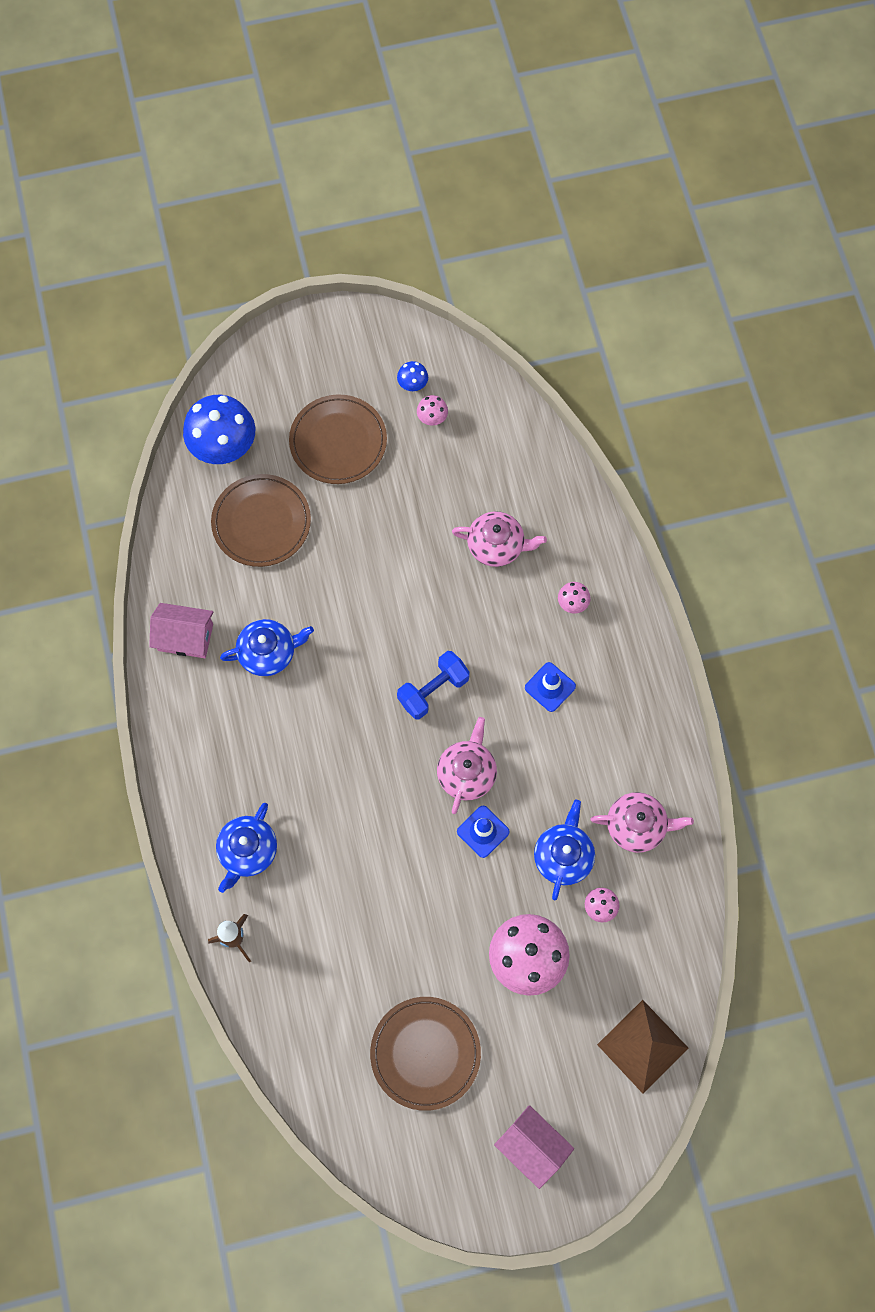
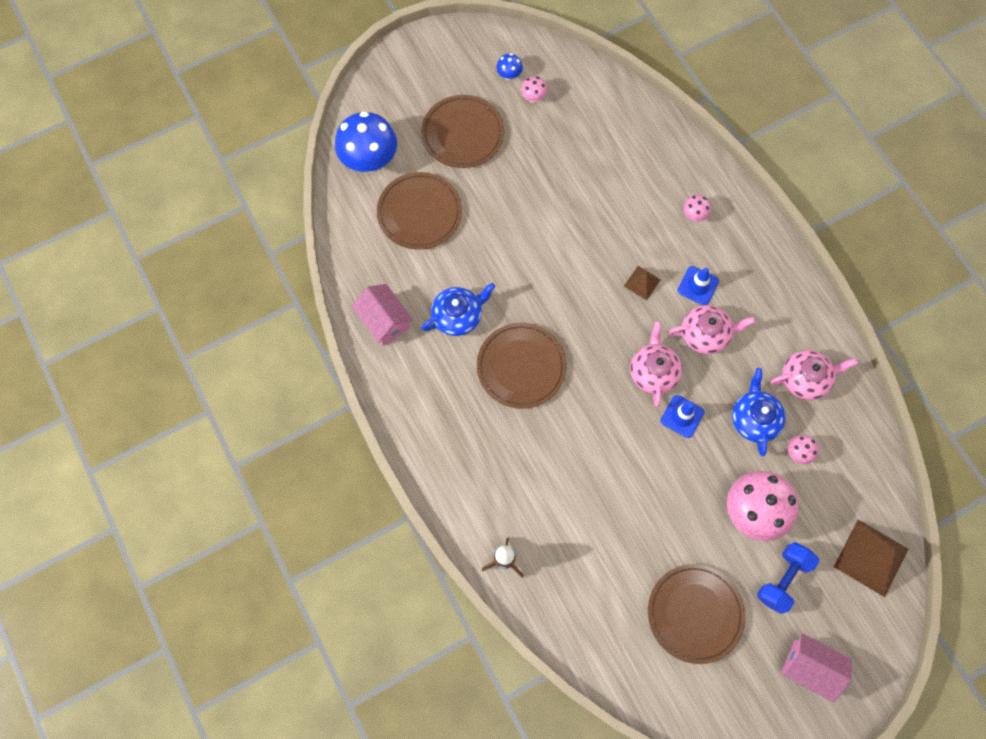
camera: 15 degrees left, 0 degrees up
pink house [149,603,214,658] -> pink house turned 60 degrees clockwise [352,284,413,346]
blue teapot [216,803,277,893] -> none
blue dumbbell [397,651,470,720] -> blue dumbbell moved to [757,542,820,614]
pink teapot [452,511,547,567] -> pink teapot moved to [668,305,756,354]
none -> brown plate [477,323,567,409]
none -> brown pyramid [624,266,660,300]

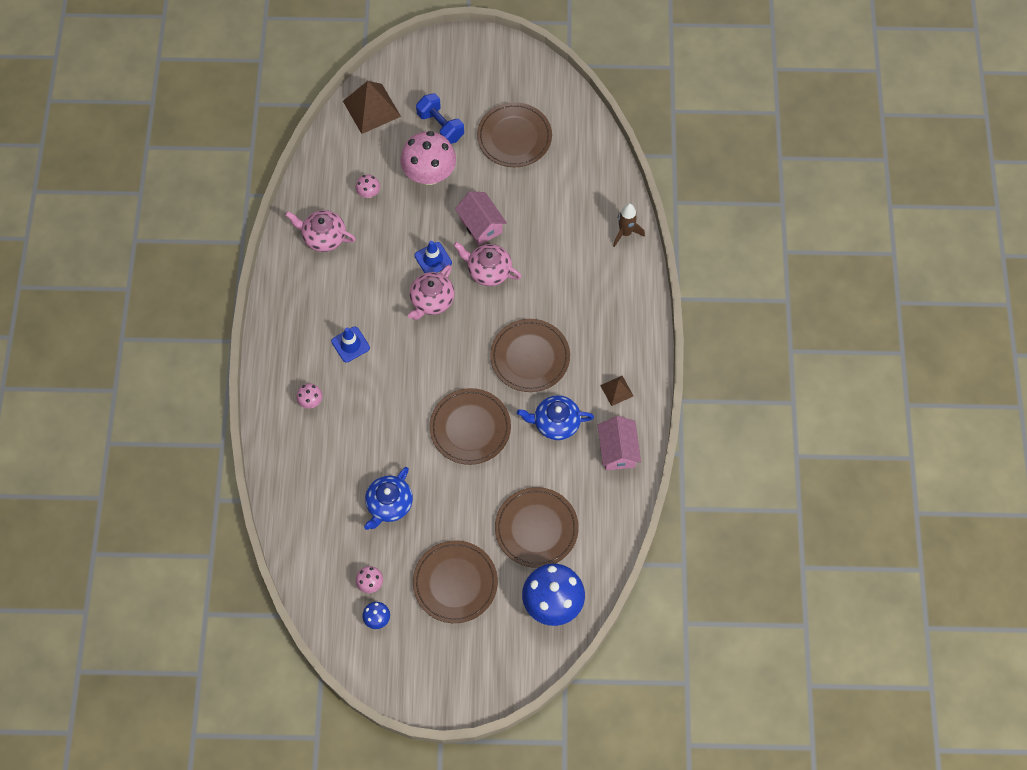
camera: 150 degrees left, 5 degrees down
brown pyramid [624,266,660,300] -> brown pyramid moved to [600,376,633,406]
pink teapot [668,305,756,354] -> pink teapot moved to [454,242,522,286]
blue teapot [732,368,786,456] -> blue teapot moved to [364,467,413,530]
blue dumbbell [757,542,820,614] -> blue dumbbell turned 75 degrees clockwise [416,93,464,144]
pink house [781,633,852,703] -> pink house moved to [455,191,507,245]
none -> brown plate [429,388,511,465]

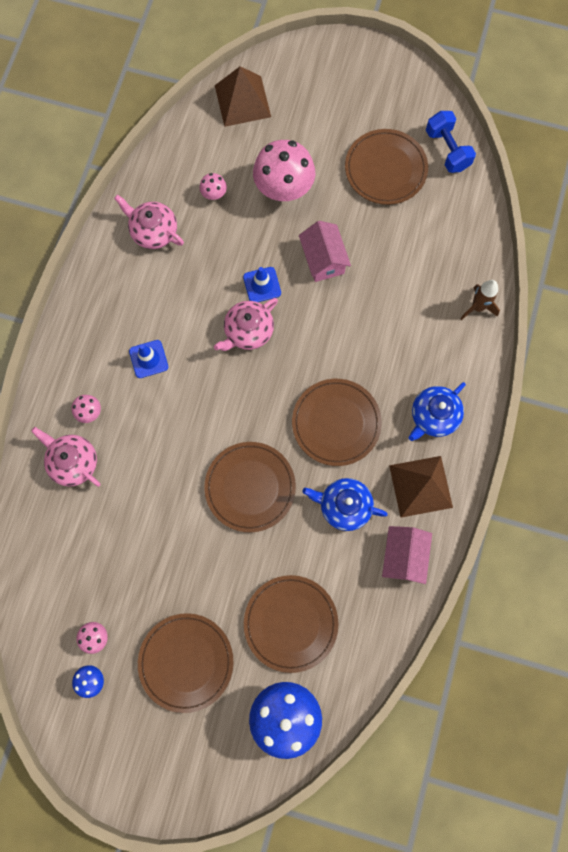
camera: 15 degrees right, 10 degrees up
blue teapot [364,467,413,530] -> blue teapot moved to [409,382,466,441]
blue dumbbell [416,93,464,144] -> blue dumbbell moved to [426,111,476,173]
pink teapot [454,242,522,286] -> pink teapot moved to [31,427,100,487]
brown pyramid [600,376,633,406] -> brown pyramid [389,456,453,518], size x1.90

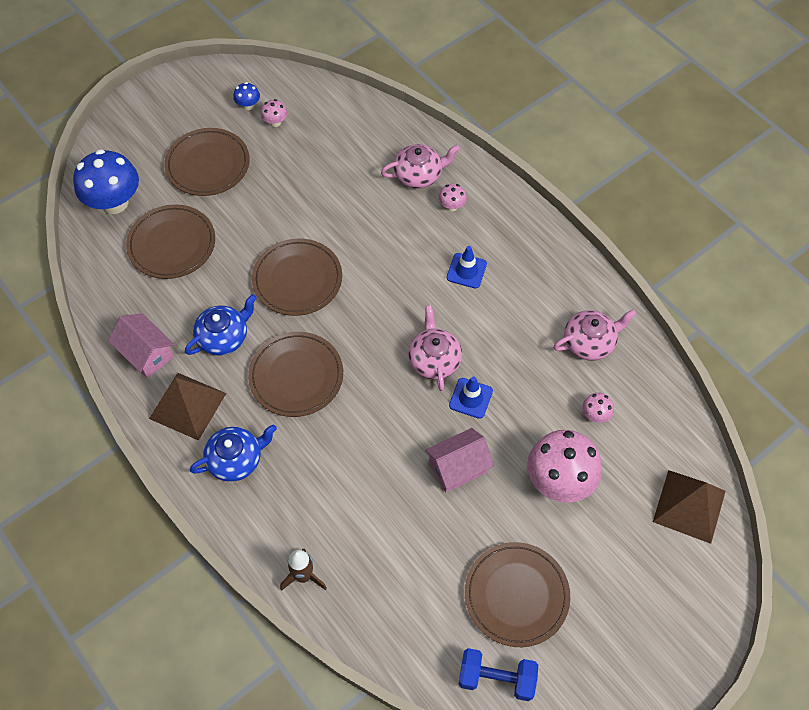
camera: 125 degrees right, 15 degrees down
pink house [299,221,351,282] -> pink house turned 45 degrees counterclockwise [425,428,494,492]
blue teapot [409,382,466,441] -> blue teapot turned 75 degrees clockwise [190,424,277,482]

